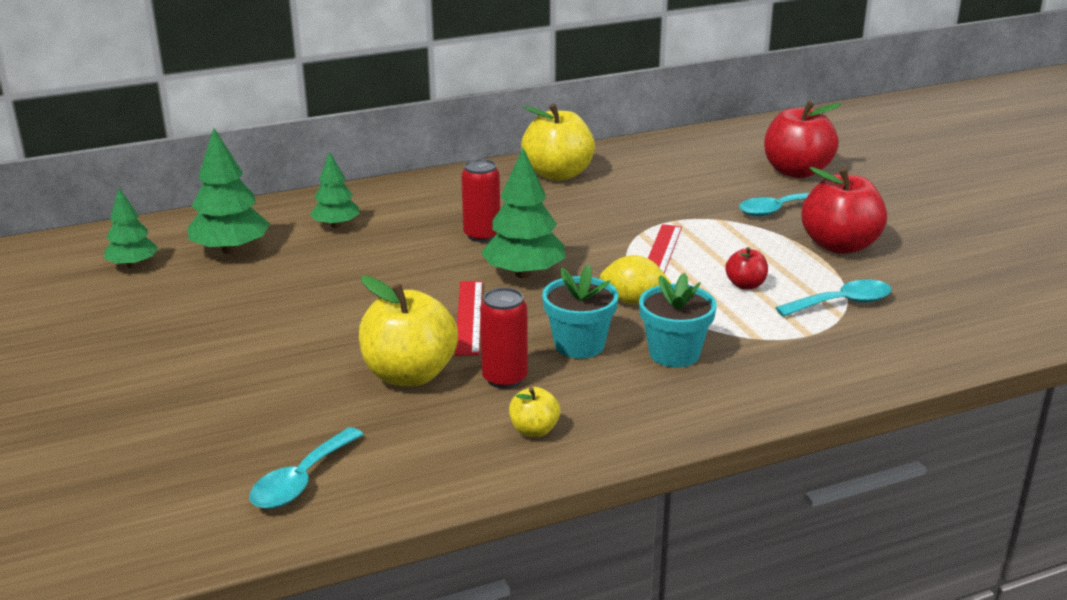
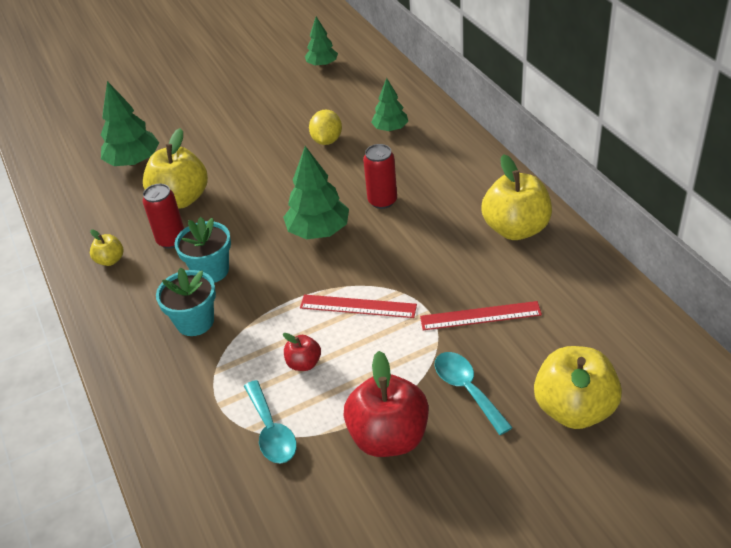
camera: 90 degrees right, 15 degrees up
green tree [187,128,270,254] -> green tree moved to [101,81,159,166]
turquoise spoon [249,427,364,509] -> none
red ruler [455,281,482,356] -> red ruler moved to [420,301,542,330]
yellow lemon [600,255,671,304] -> yellow lemon moved to [309,109,342,145]
red apple [764,101,841,178] -> yellow apple [534,346,622,429]

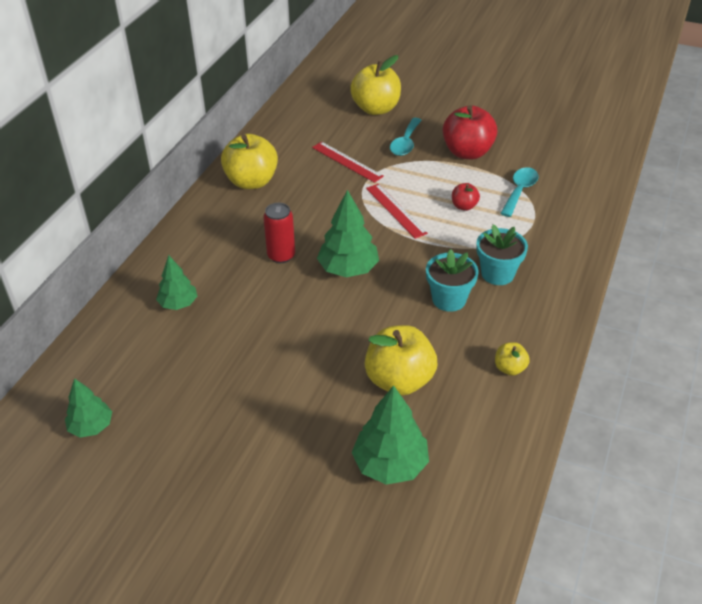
camera: 135 degrees left, 0 degrees up
red can [143,184,184,249] -> none
yellow lemon [309,109,342,145] -> none

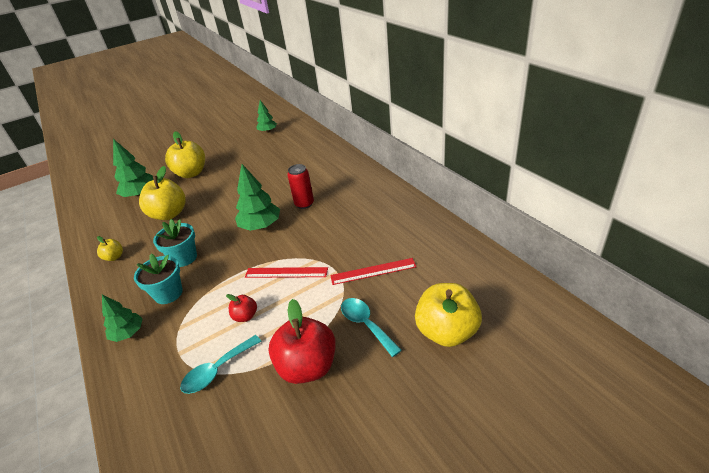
camera: 130 degrees right, 5 degrees down
green tree [156,255,197,310] -> green tree moved to [102,294,143,342]
yellow apple [221,134,278,189] -> yellow apple moved to [165,131,205,178]
turquoise spoon [500,167,539,217] -> turquoise spoon turned 75 degrees clockwise [180,335,262,394]

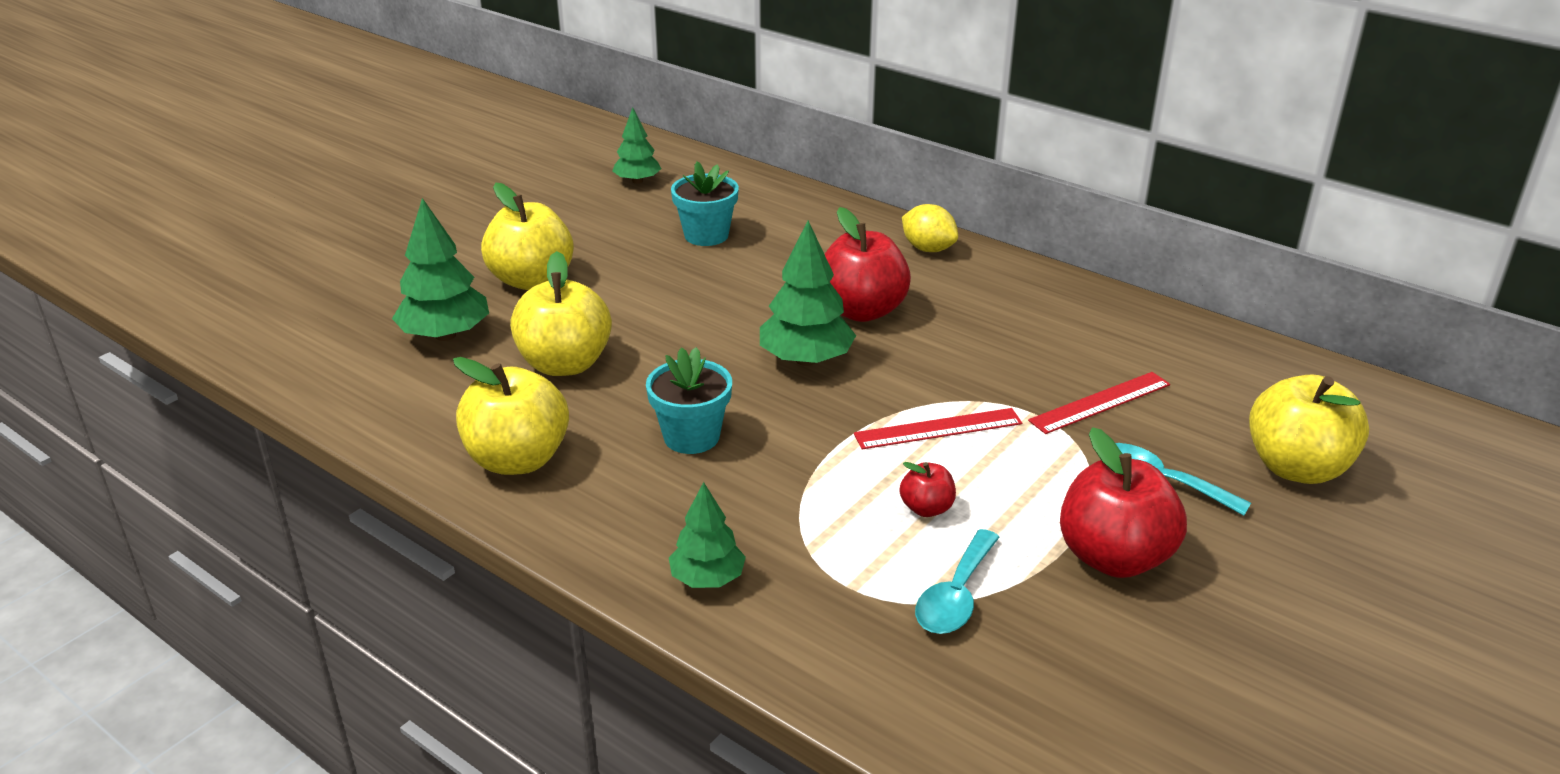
camera: 25 degrees left, 5 degrees down
yellow apple [97,236,123,261] -> yellow apple [453,357,569,475], size x2.06
turquoise flower pot [134,254,183,304] -> turquoise flower pot moved to [671,161,739,246]
red can [287,164,314,209] -> red apple [824,207,911,322]
none -> yellow lemon [902,204,958,252]

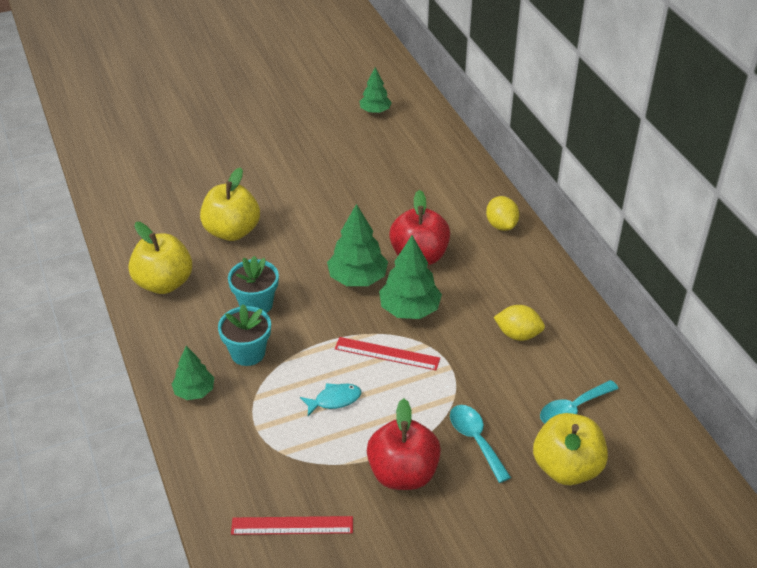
camera: 30 degrees right, 10 degrees up
green tree [392,198,489,341] -> green tree moved to [379,235,442,319]
yellow apple [481,182,574,290] -> none
turquoise flower pot [671,161,739,246] -> turquoise flower pot moved to [218,304,271,366]
red apple [900,462,956,517] -> turquoise fish [300,383,361,416]
turquoise spoon [915,529,1000,634] -> turquoise spoon moved to [540,380,619,423]
red ruler [1028,372,1170,434] -> red ruler moved to [231,516,353,535]
none -> yellow lemon [494,305,545,341]

